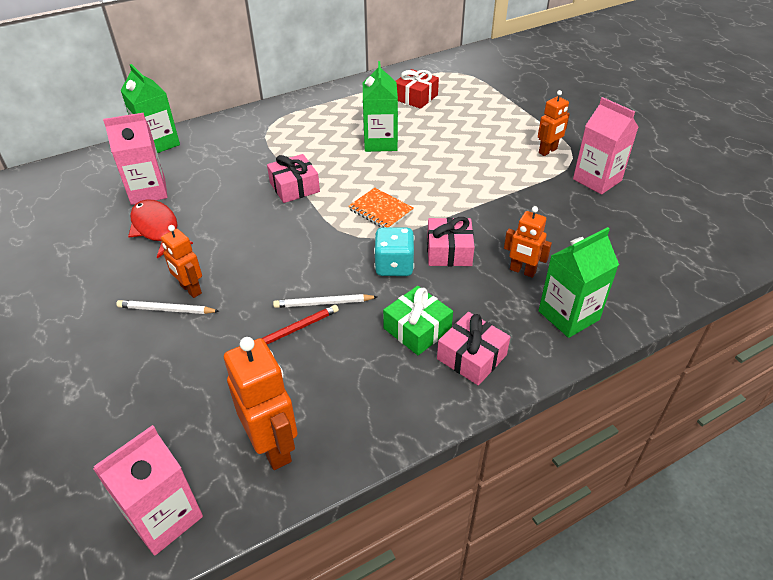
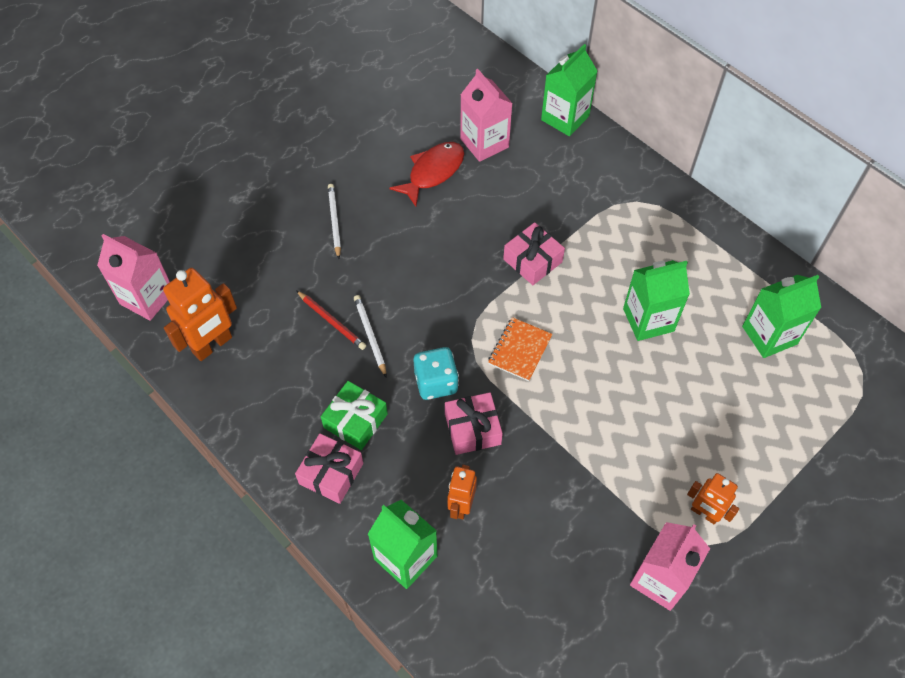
camera: 75 degrees right, 15 degrees up
orange robot [161,225,202,298] -> none
red gift [396,69,439,109] -> green carton [742,275,821,358]

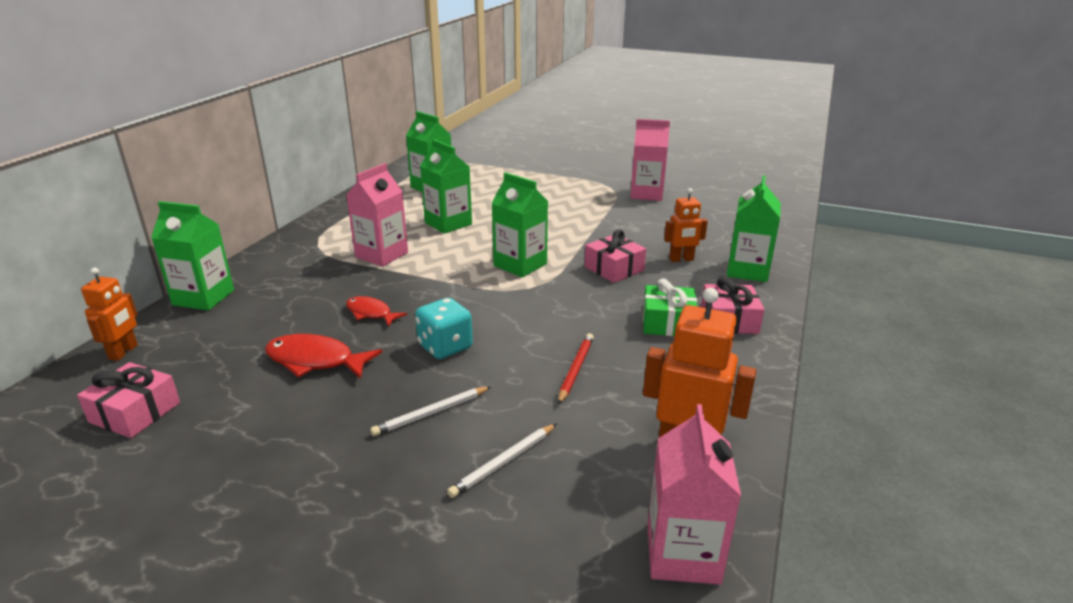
camera: 115 degrees left, 30 degrees down
white pencil [354,295,386,377] -> white pencil moved to [447,424,556,498]
turquoise dice [413,347,459,400] -> turquoise dice moved to [415,298,473,359]
pink carton [460,69,513,162] -> pink carton moved to [346,163,408,267]
orange notebook [488,317,553,381] -> green carton [491,172,548,277]
pink gift [503,222,565,285] -> pink gift moved to [77,362,180,438]
orange robot [687,473,739,524] -> orange robot moved to [81,268,138,361]
none -> red fish [346,296,407,327]

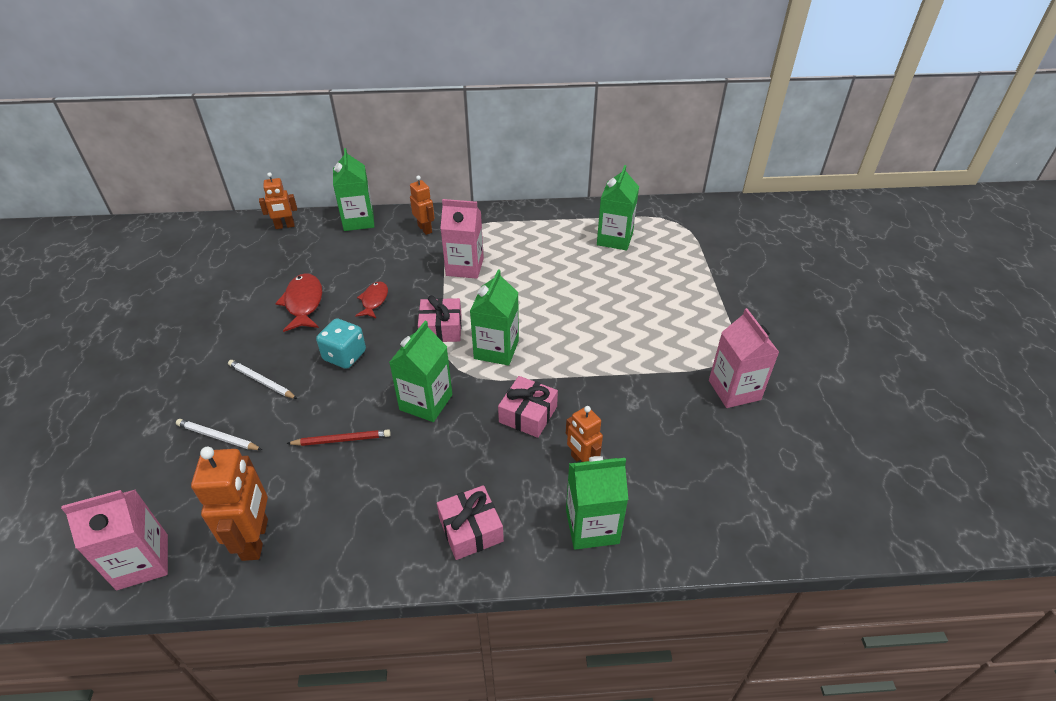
camera: 65 degrees right, 15 degrees up
pink gift [77,362,180,438] -> pink gift moved to [418,295,462,342]
green carton [420,139,472,234] -> green carton moved to [389,321,452,422]
green gift [643,279,697,336] -> none
none -> orange robot [410,175,434,235]

